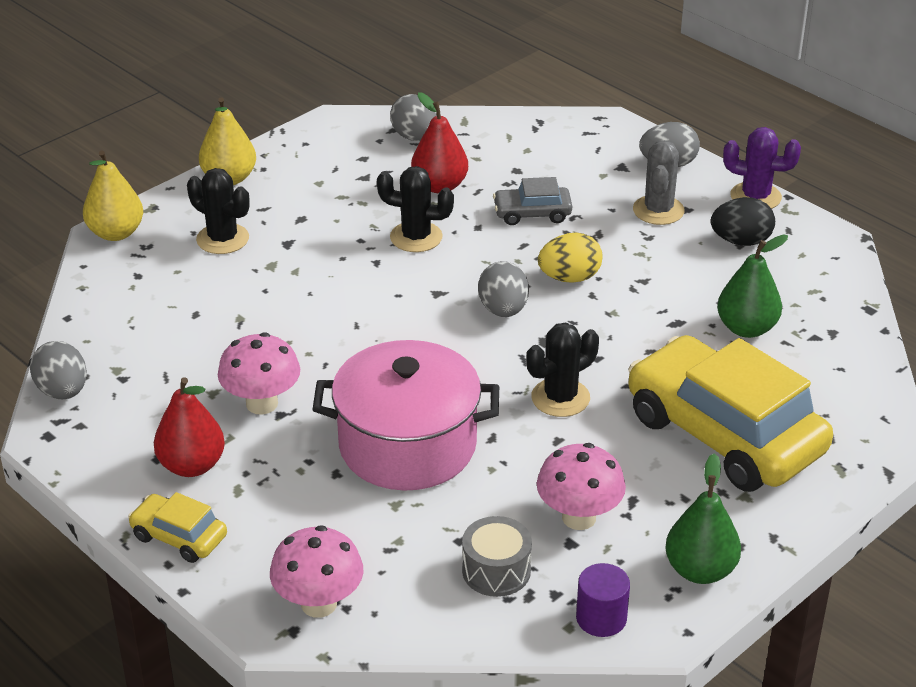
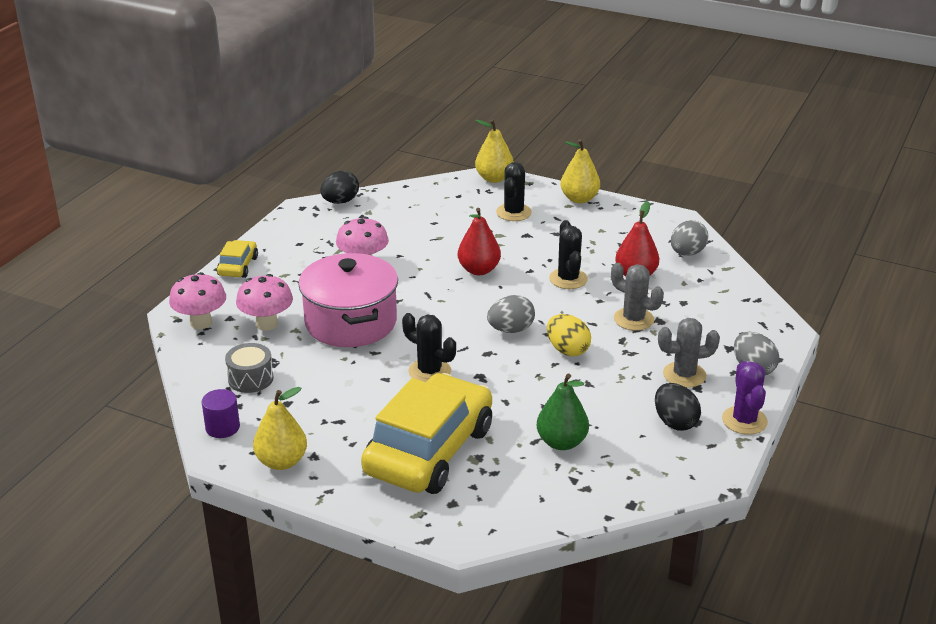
camera: 70 degrees right, 5 degrees down
grey egg [30,341,87,399] -> black egg [320,171,359,204]
red pear [154,377,225,477] -> red pear moved to [458,208,501,275]
grey car [493,177,572,225] -> grey cactus [611,263,664,331]
pink mushroom [537,443,626,530] -> pink mushroom moved to [236,274,293,331]
green pear [665,453,741,584] -> yellow pear [253,387,307,470]

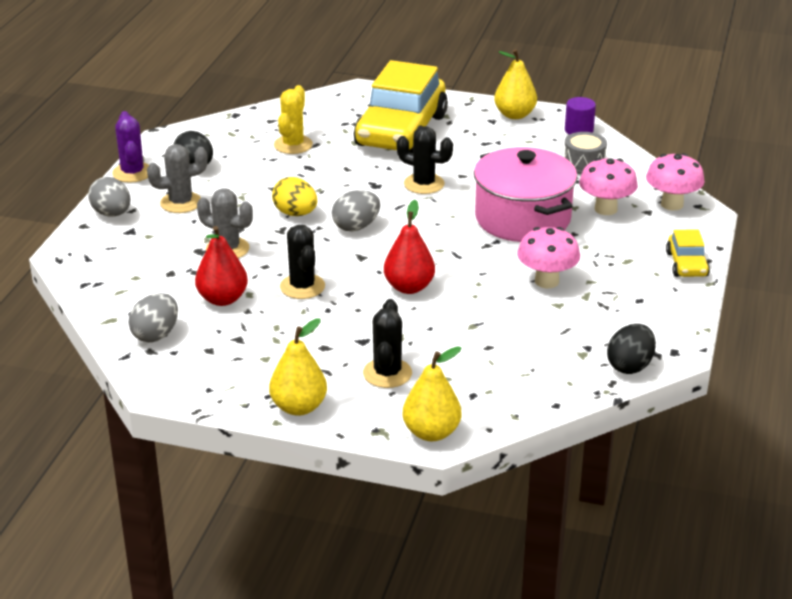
camera: 170 degrees right, 0 degrees up
green pear [537,373,589,450] -> yellow cactus [274,85,313,154]

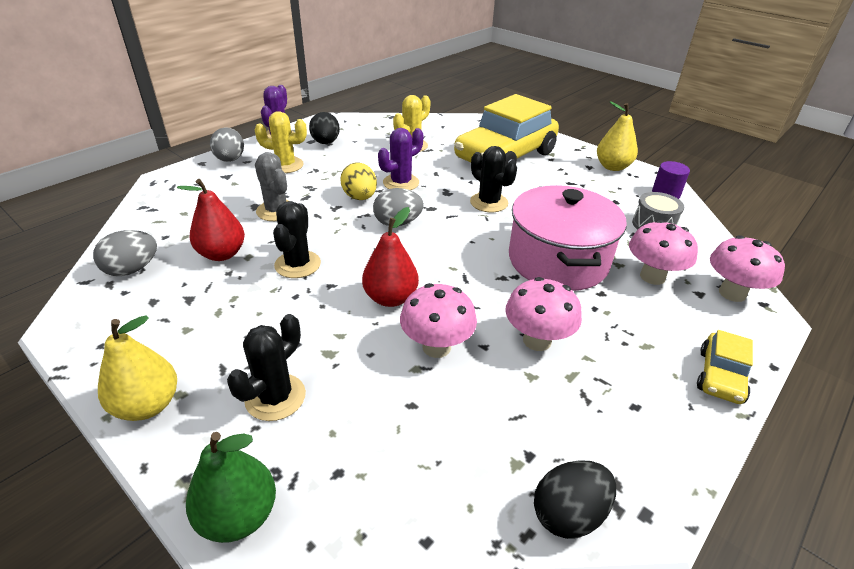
camera: 25 degrees right, 5 degrees up
grey cactus [147,144,208,213] -> yellow cactus [254,111,307,173]
yellow pear [403,346,461,441] -> green pear [186,432,276,543]
none -> purple cactus [378,128,423,190]
none -> pink mushroom [400,283,477,358]

